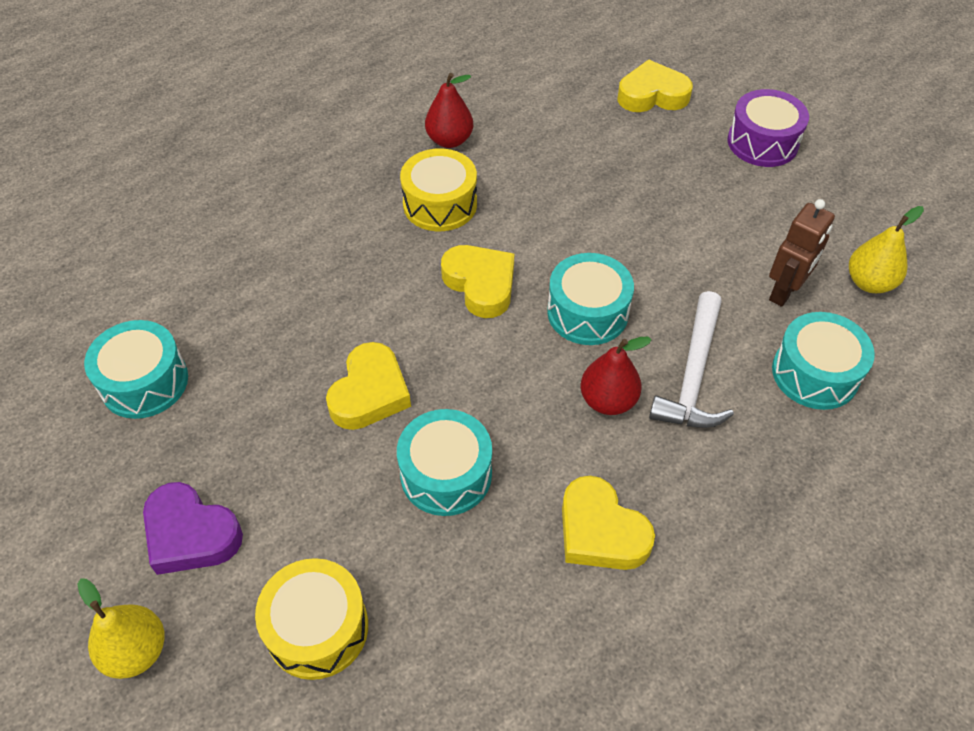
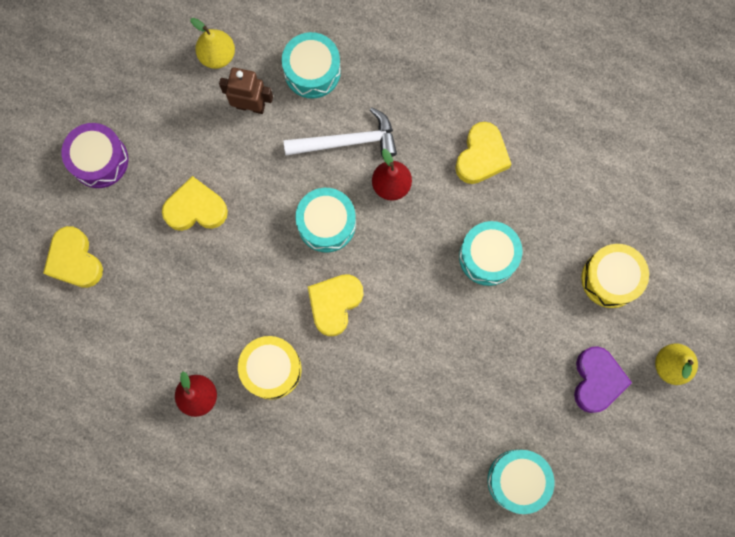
camera: 115 degrees left, 25 degrees up
yellow heart [326,342,411,430] -> yellow heart moved to [162,176,228,231]

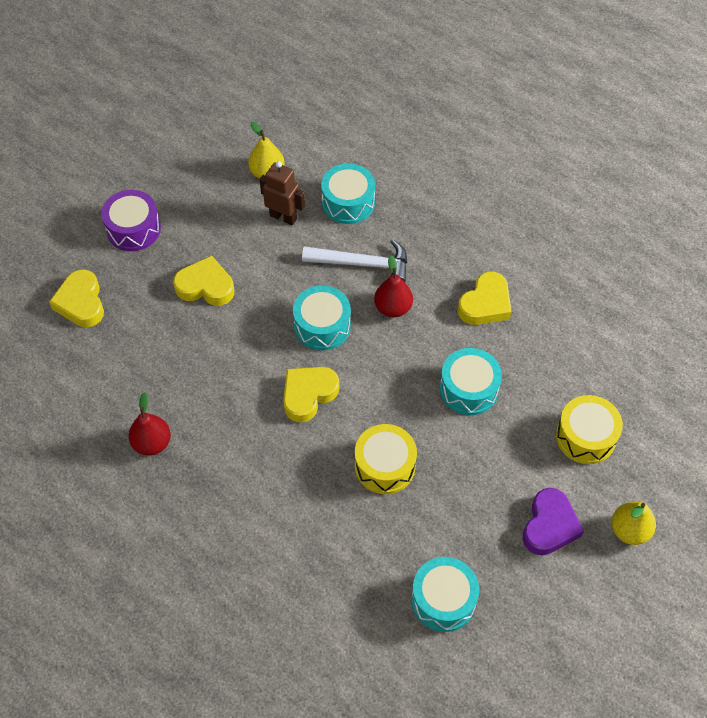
camera: 15 degrees right, 20 degrees down
yellow drum [238,336,302,400] -> yellow drum moved to [355,424,417,494]

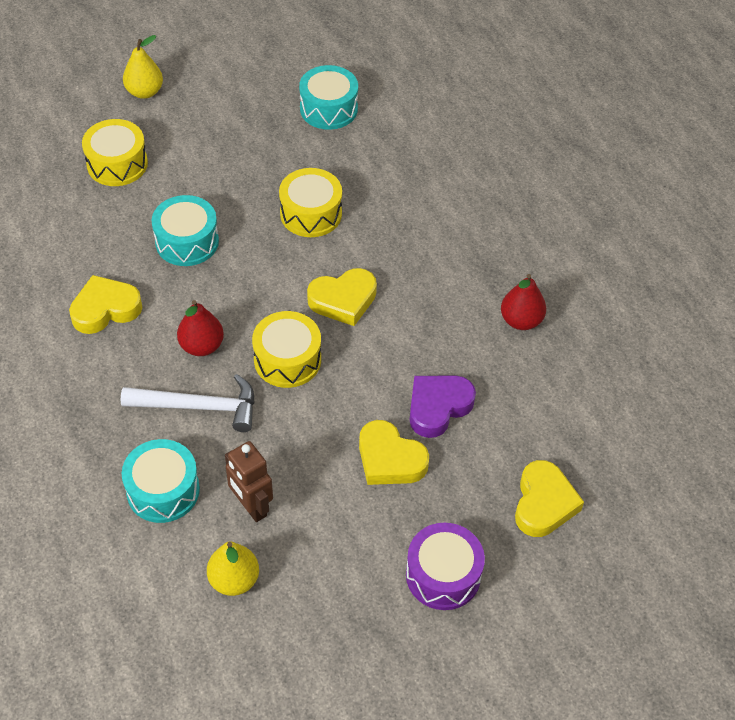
camera: 155 degrees left, 5 degrees down
turquoise drum [293,285,351,351] -> yellow drum [252,311,321,388]
white hammer [302,239,407,282] -> white hammer turned 150 degrees clockwise [121,374,255,432]
purple heart [522,488,584,556] -> purple heart moved to [410,375,476,438]

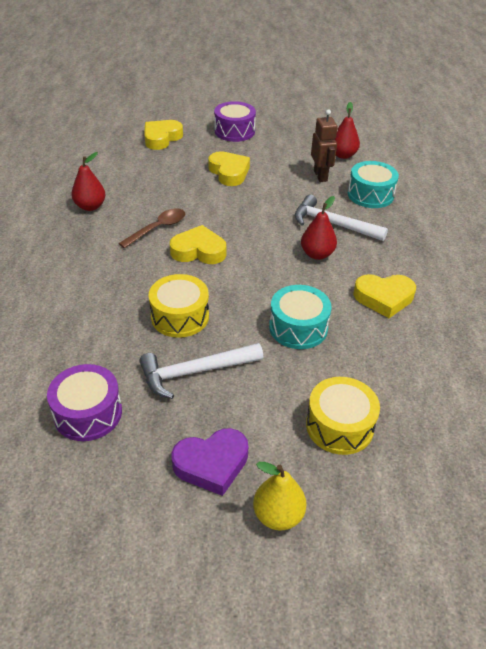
camera: 155 degrees left, 10 degrees down
yellow pear [207,541,259,596] -> red pear [335,102,360,159]
yellow drum [252,311,321,388] -> none
turquoise drum [299,65,358,130] -> purple drum [47,364,122,441]
purple heart [410,375,476,438] -> purple heart moved to [171,428,248,496]
none -> brown spoon [119,208,185,249]
none -> white hammer [139,343,263,399]

